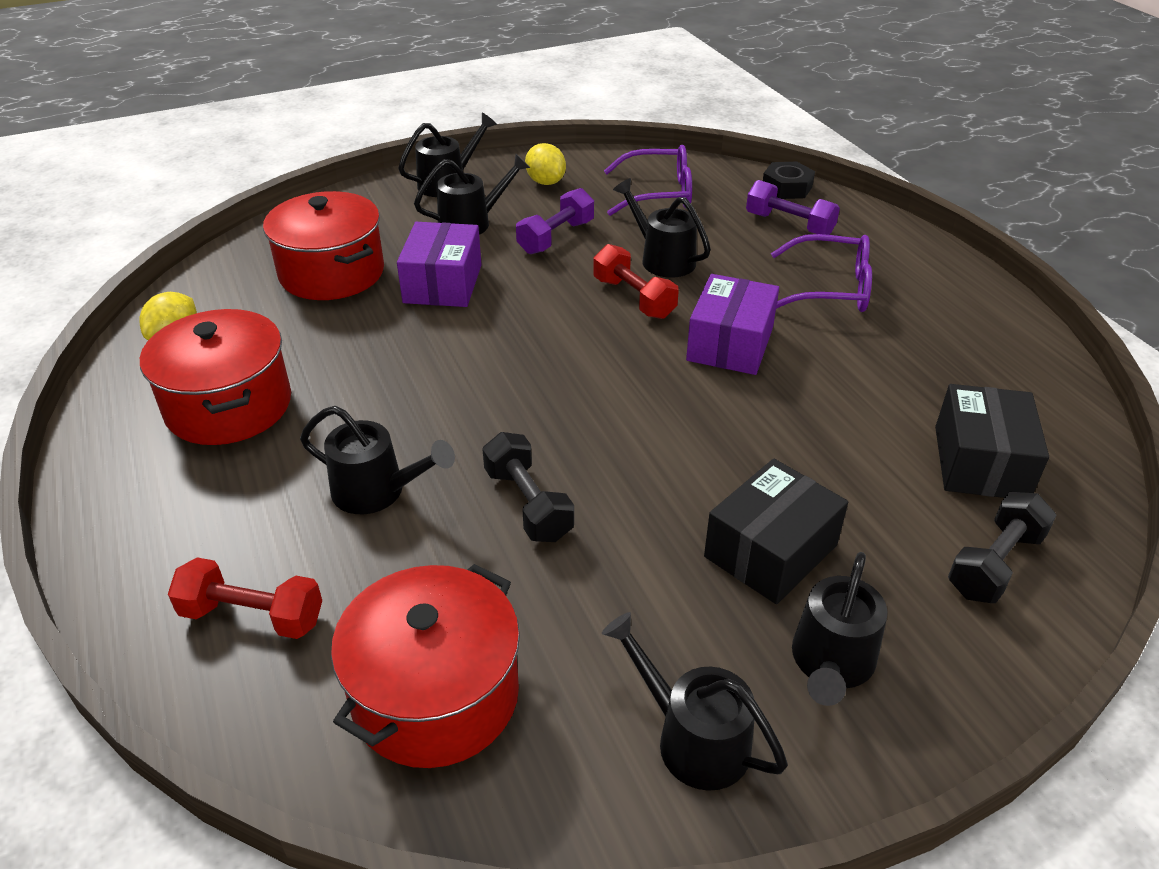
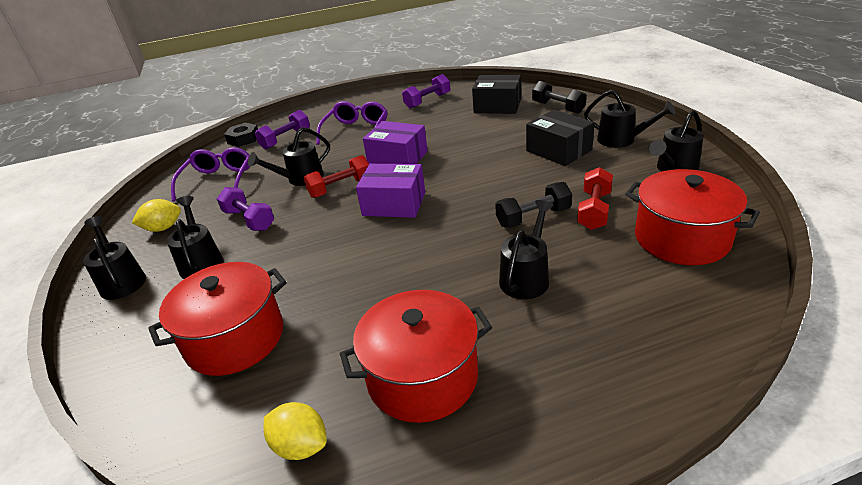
camera: 80 degrees left, 5 degrees down
red dumbbell [168,557,322,639] -> red dumbbell moved to [577,167,613,230]
purple box [397,222,481,307] -> purple box moved to [356,164,425,218]
none -> purple dumbbell [402,74,450,109]

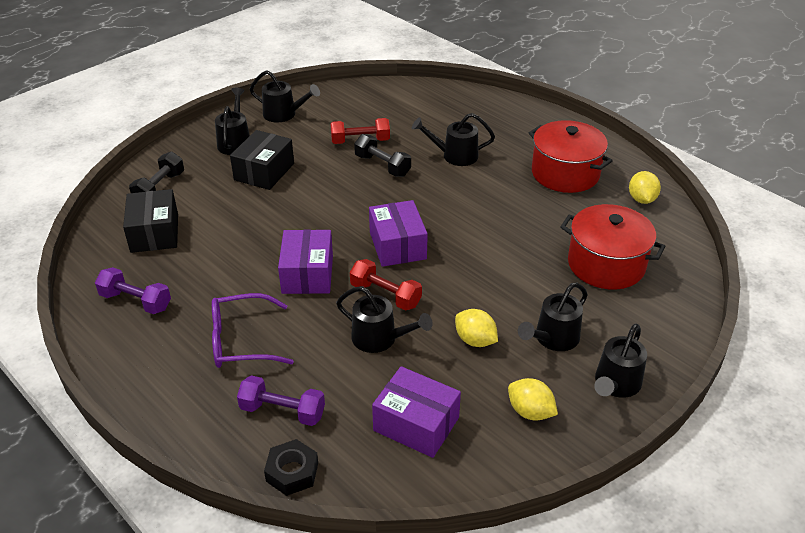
camera: 120 degrees left, 5 degrees up
purple glasses [171,147,251,202] -> purple box [372,366,461,458]
purple dumbbell [217,187,274,231] -> yellow lemon [455,309,498,347]
red pot [625,169,760,265] -> none

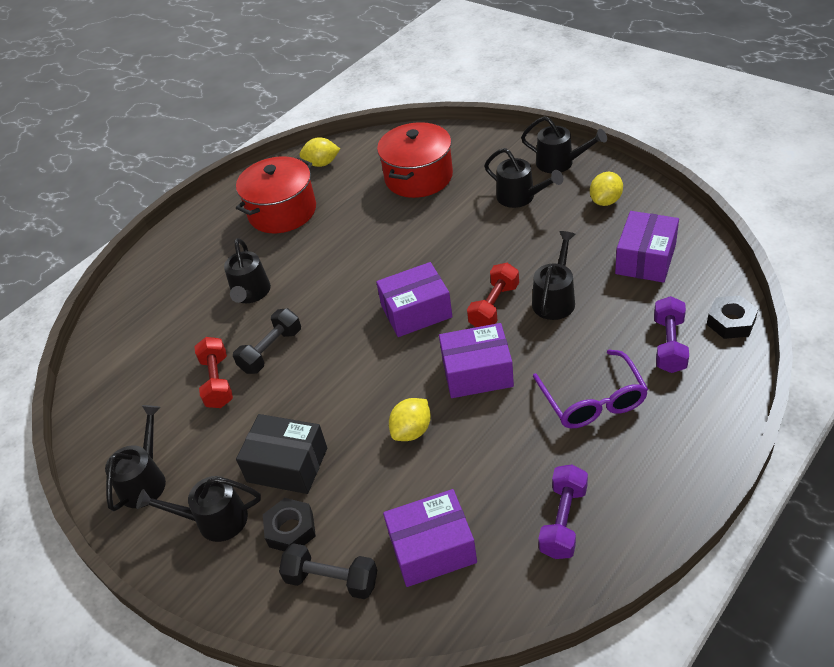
camera: 90 degrees left, 5 degrees up
black box [123,189,178,253] -> purple box [383,489,477,587]
yellow lemon [455,309,498,347] -> yellow lemon moved to [389,398,431,441]
none -> black nut [263,498,316,551]

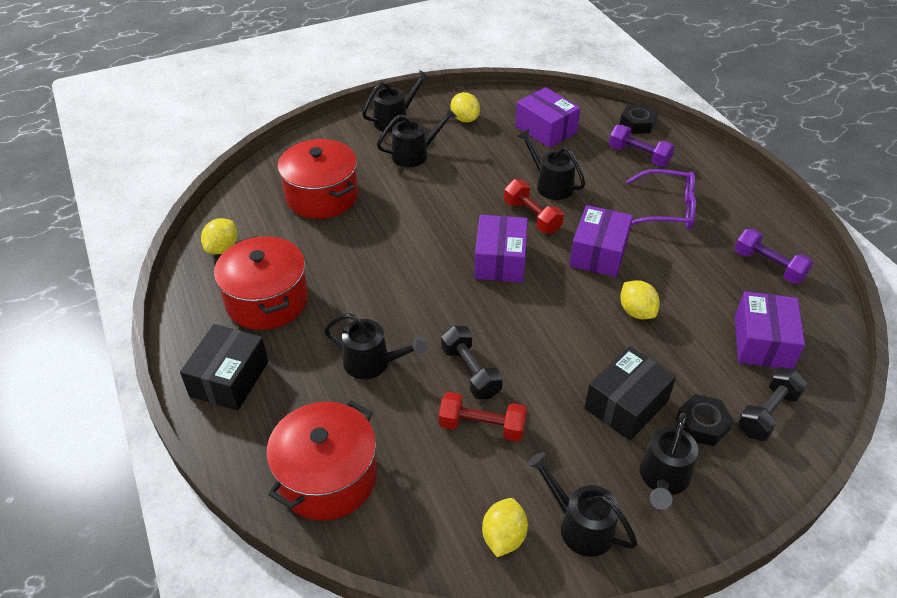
camera: 70 degrees left, 0 degrees up
none -> black box [180,324,268,411]
none -> red pot [266,401,377,521]
none -> yellow lemon [482,498,528,557]

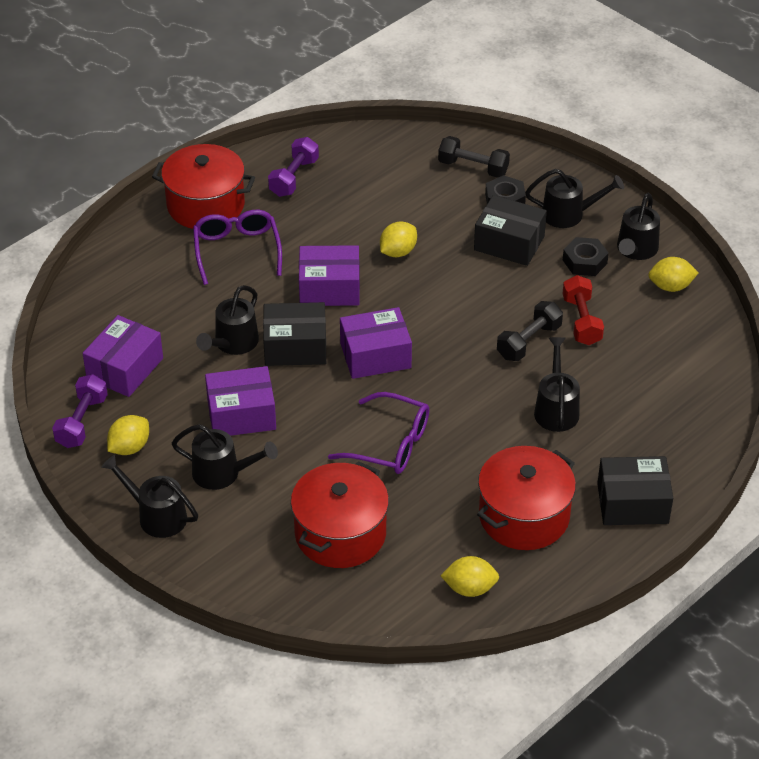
camera: 110 degrees left, 0 degrees up
red pot [266,401,377,521] -> red pot moved to [152,144,255,229]
black watering can [377,107,457,167] -> black watering can turned 150 degrees clockwise [172,424,278,490]
red dumbbell [504,179,564,233] -> black box [263,302,326,366]
purple dumbbell [609,125,675,167] -> purple dumbbell moved to [52,374,108,448]
black nut [619,105,658,134] -> black nut moved to [563,237,609,276]
purple box [735,291,805,369] -> purple box moved to [205,366,276,436]
none -> purple glasses [328,392,429,474]

